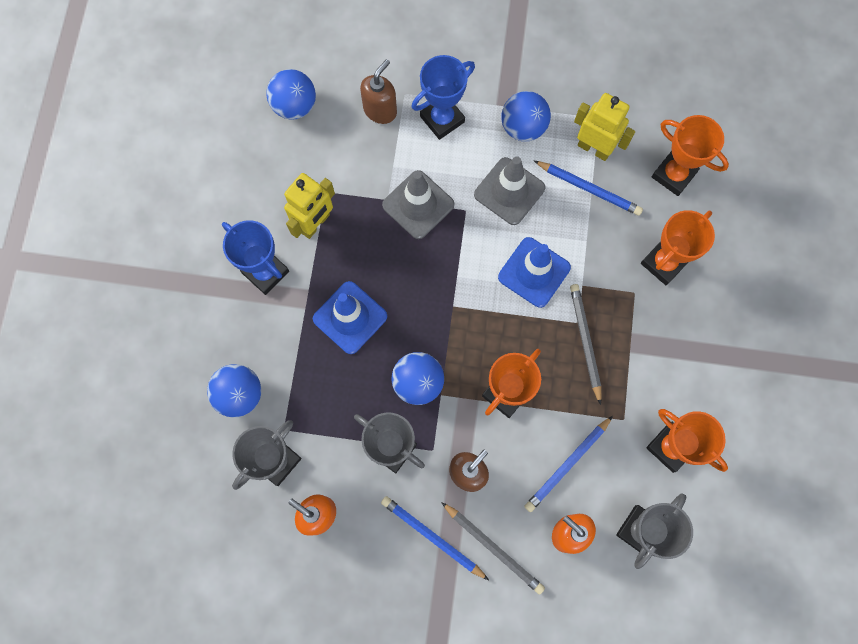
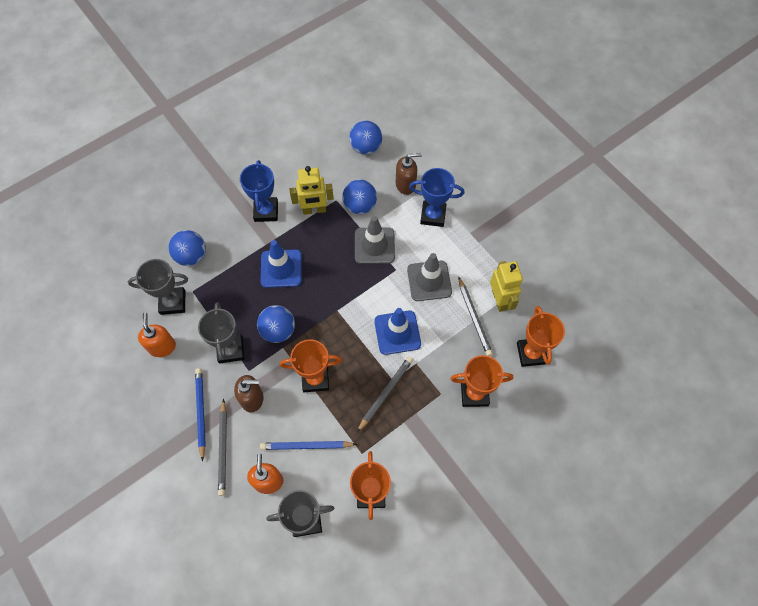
camera: 45 degrees right, 10 degrees down
blue ball [501,91,551,141] -> blue ball moved to [342,179,377,214]
blue pencil [534,161,643,216] -> grey pencil [458,276,493,356]

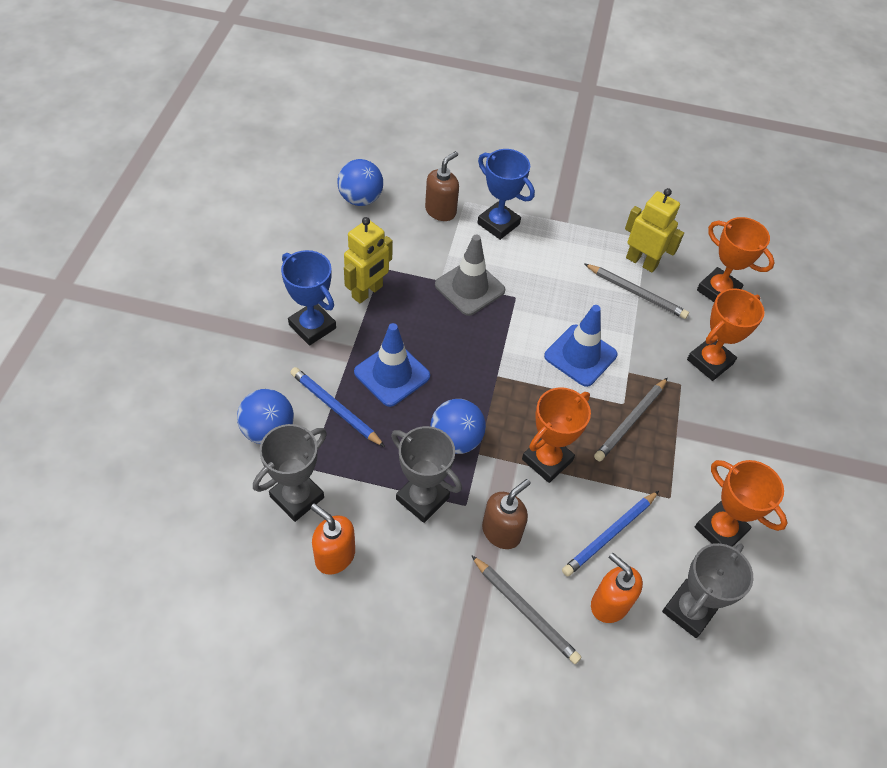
camera: 45 degrees left, 10 degrees down
blue pencil [195,368,206,461] -> blue pencil moved to [290,367,385,447]
blue ball [342,179,377,214] -> none
grey pencil [357,356,413,432] -> grey pencil turned 135 degrees counterclockwise [594,377,668,461]
grey traffic cone [407,253,452,301] -> none
blue trophy [409,168,465,227] -> blue trophy turned 75 degrees clockwise [477,149,535,240]

